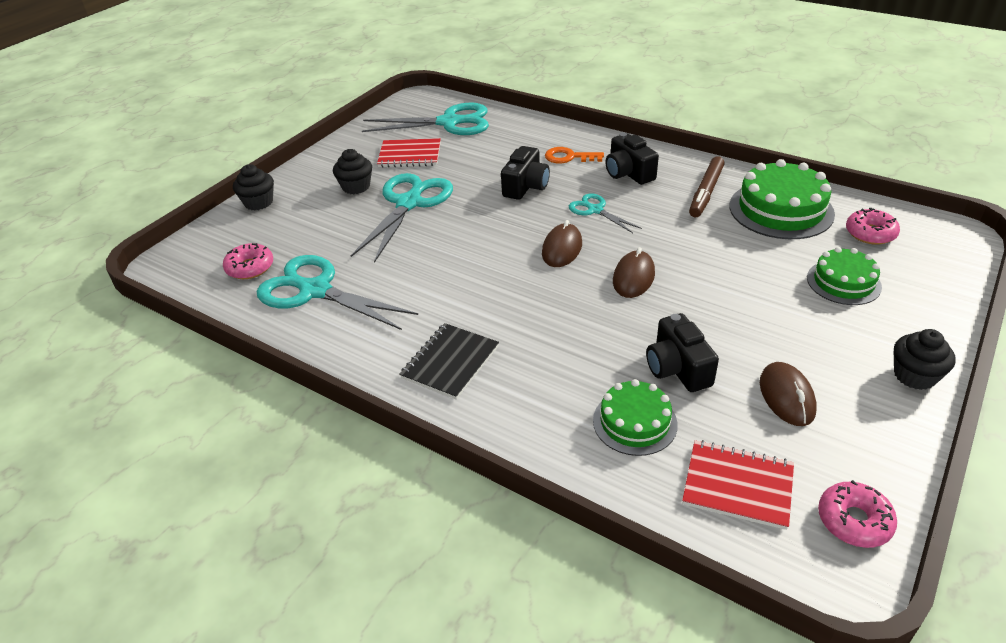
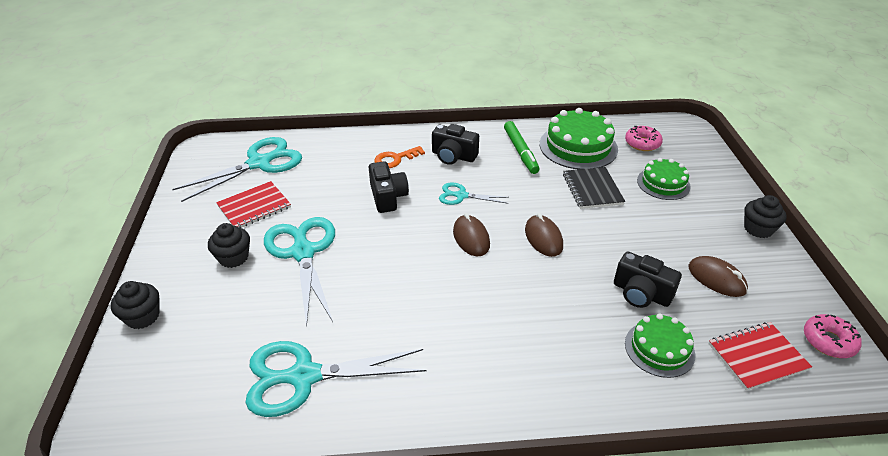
camera: 40 degrees left, 0 degrees up
pink donut [223,243,273,279] -> none
black notebook [399,323,499,400] -> black notebook moved to [563,167,625,209]
brown marker [689,156,725,217] -> green marker [504,121,540,174]

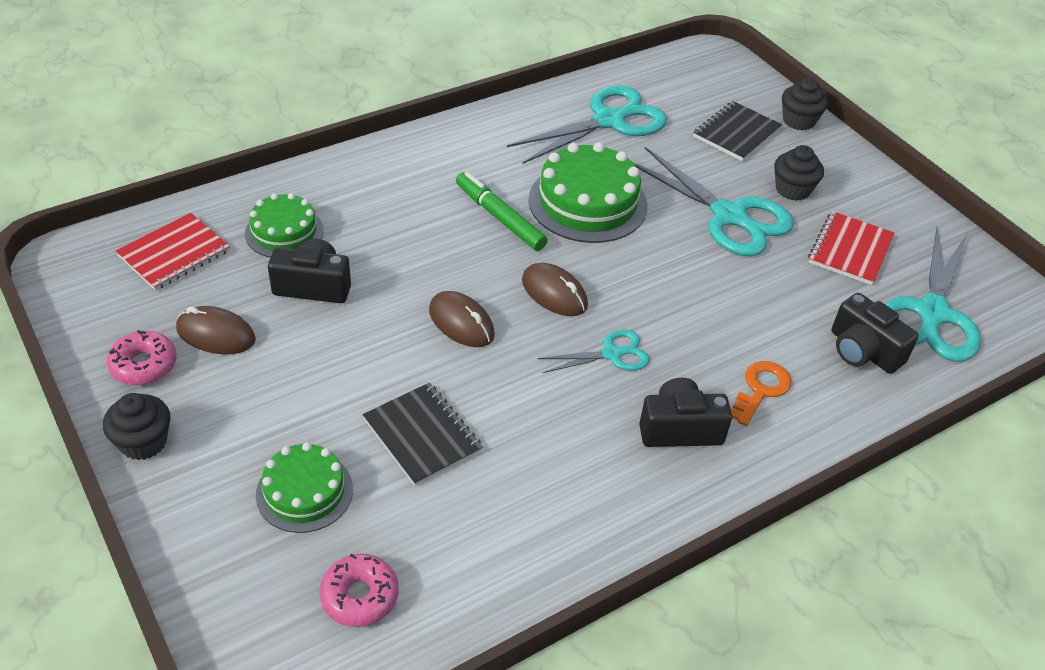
camera: 150 degrees right, 5 degrees up
black camera [369,161,409,213] -> black camera moved to [832,293,919,374]
green marker [504,121,540,174] -> green marker moved to [456,172,548,251]
green cake [540,108,618,169] -> green cake moved to [529,142,647,243]
pink donut [804,314,862,358] -> pink donut moved to [107,330,177,385]
none -> black notebook [693,101,782,161]

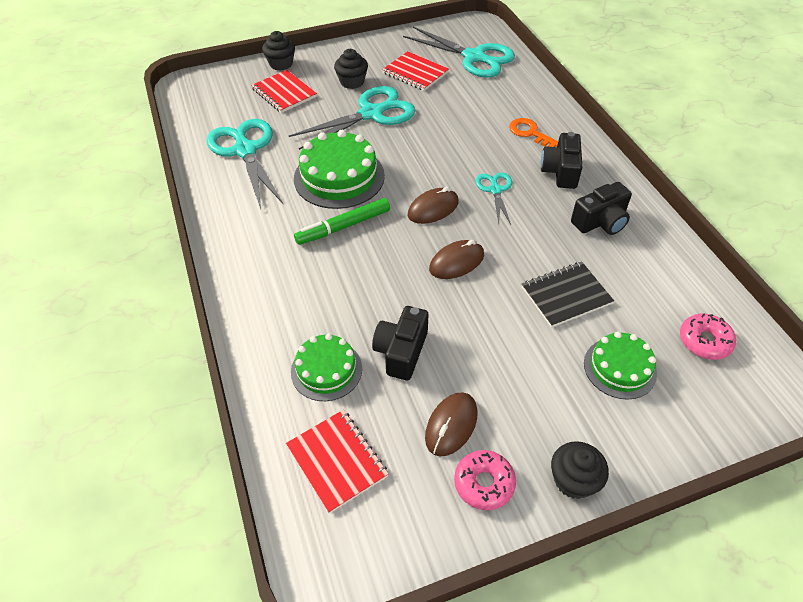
camera: 75 degrees left, 5 degrees up
black notebook [693,101,782,161] -> red notebook [251,70,317,113]
black camera [832,293,919,374] -> black camera moved to [571,182,632,235]

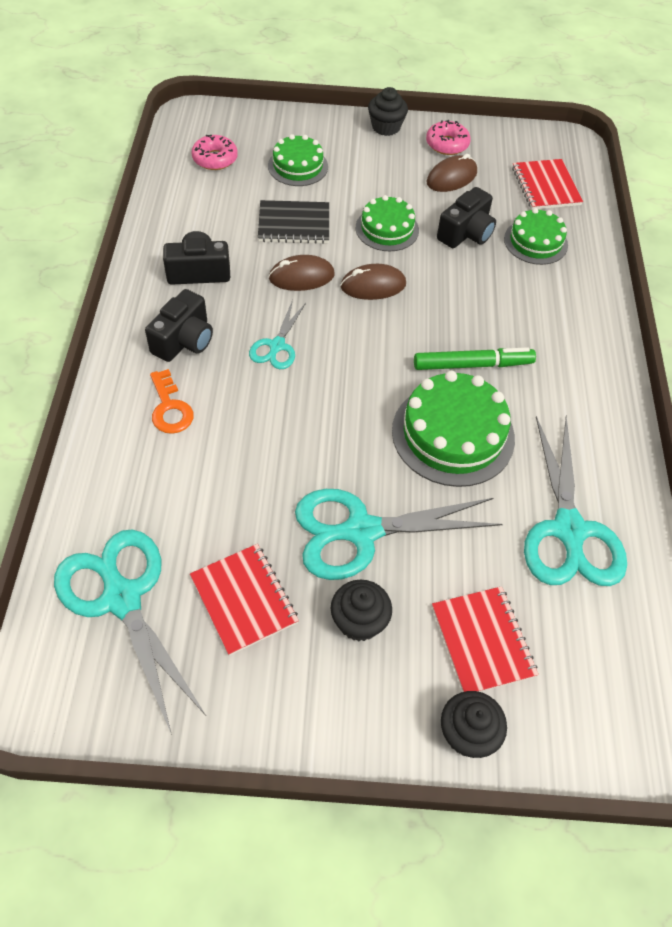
camera: 160 degrees left, 5 degrees up
brown mouse [408,187,459,224] -> brown mouse moved to [268,255,335,291]
none -> green cake [356,195,419,251]

